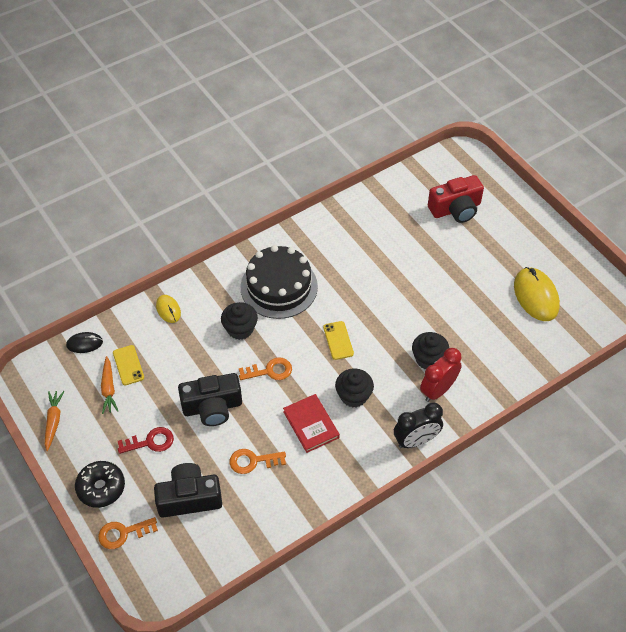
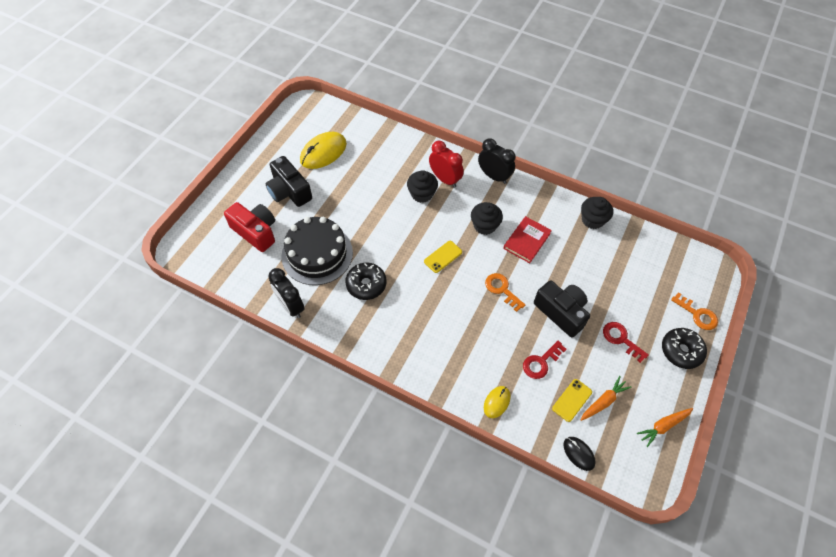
camera: 120 degrees left, 5 degrees up
black camera [154,463,222,518] -> black camera moved to [266,156,312,207]
black cupcake [221,302,258,340] -> black cupcake moved to [581,197,613,229]
orange key [229,449,286,474] -> none
black cake [241,245,318,319] -> black cake moved to [281,217,353,285]
red clock [420,348,462,402] -> red clock turned 150 degrees counterclockwise [429,141,464,188]
none -> black clock [268,268,304,318]
none -> black donut [345,263,386,300]
none -> red key [523,341,567,379]

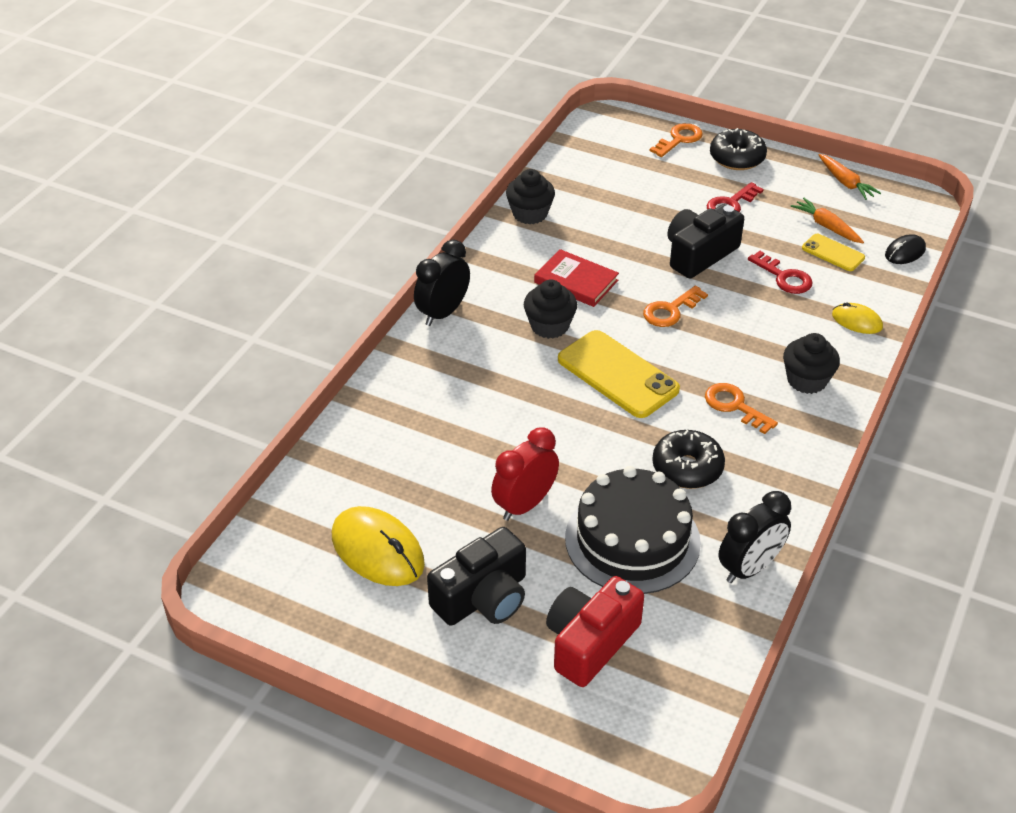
camera: 90 degrees left, 15 degrees down
black cupcake [407,170,438,203] -> black cupcake moved to [783,333,840,394]
yellow phone [424,241,462,273] -> yellow phone [558,330,680,418], size x1.87
red clock [429,141,464,188] -> red clock moved to [491,427,559,521]
none -> orange key [705,383,778,434]

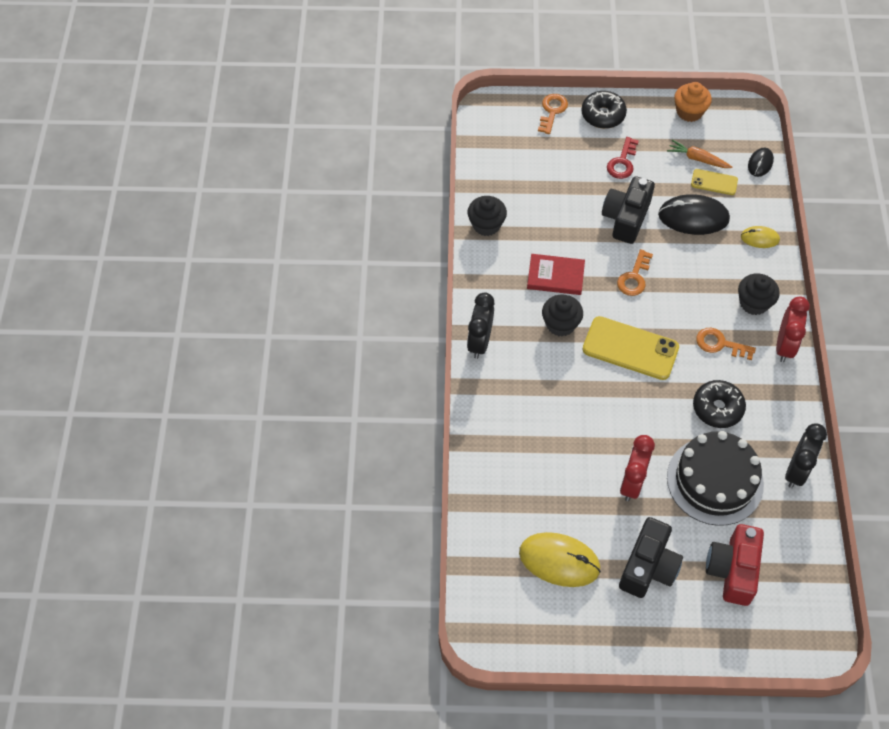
camera: 25 degrees left, 15 degrees up
red key [748,251,813,294] -> black mouse [658,194,730,235]
orange carrot [819,154,881,200] -> orange cupcake [674,82,712,122]
none -> red clock [776,296,810,362]

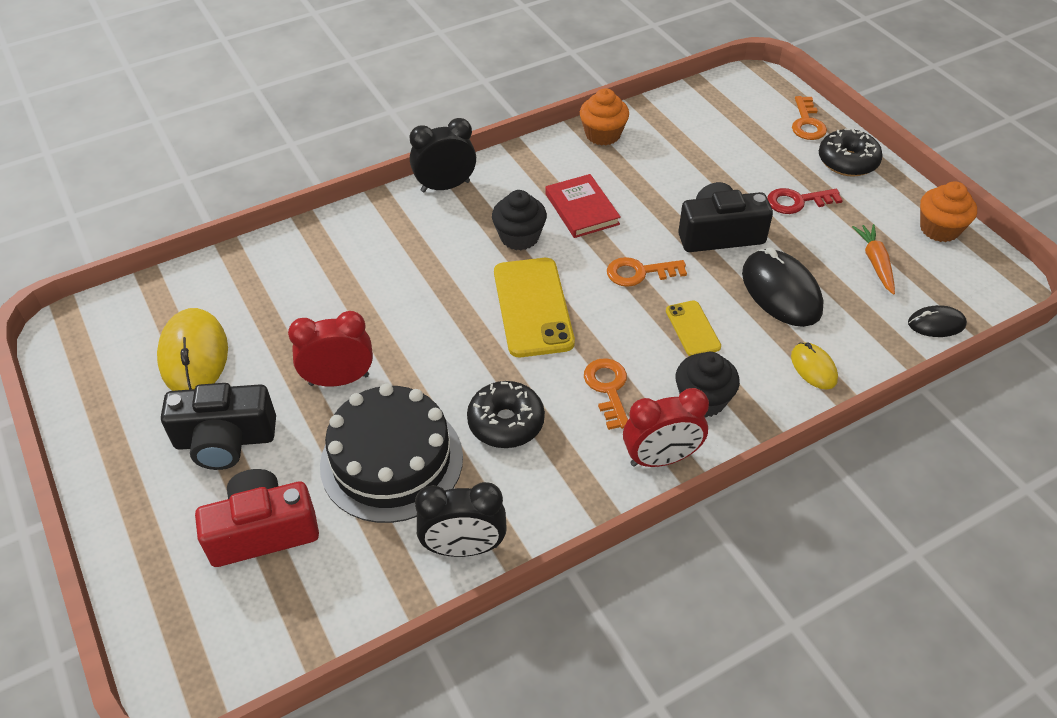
camera: 60 degrees right, 10 degrees down
black cupcake [467,196,507,236] -> orange cupcake [580,88,629,146]
orange key [538,94,568,134] -> orange key turned 105 degrees clockwise [792,96,827,140]
yellow phone [691,169,738,195] -> yellow phone moved to [666,301,721,356]

